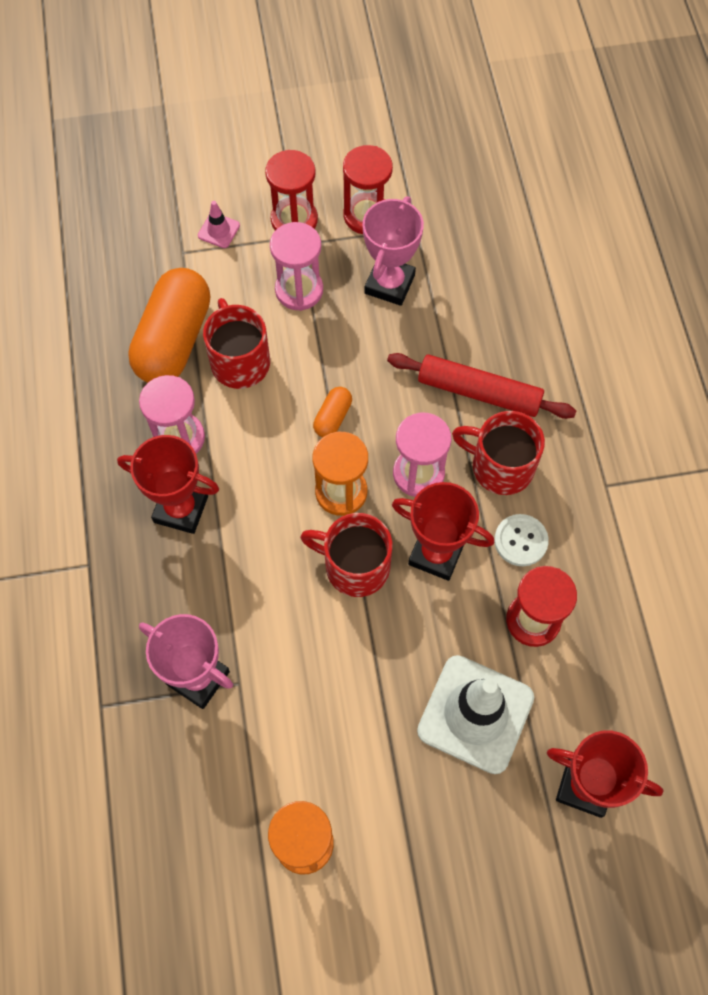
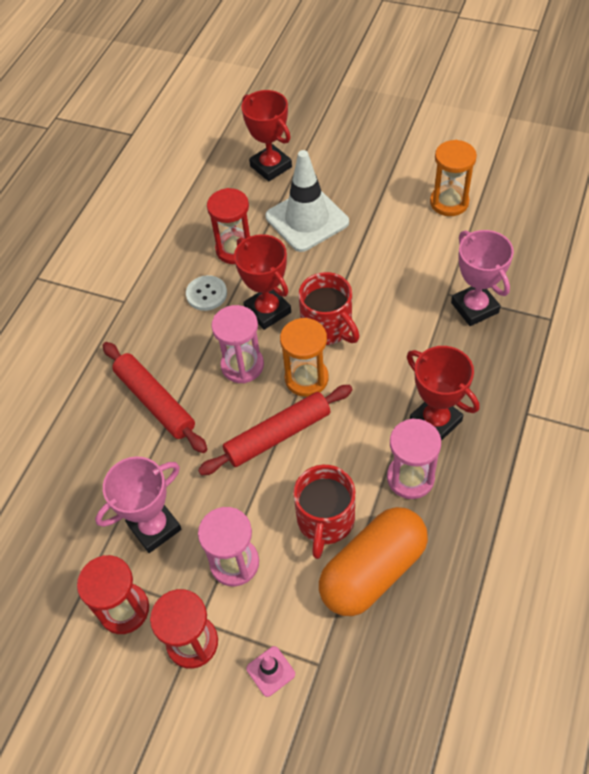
camera: 145 degrees left, 10 degrees down
orange capsule [313,387,352,437] -> red rolling pin [198,385,353,475]
red mug [452,411,545,495] -> none

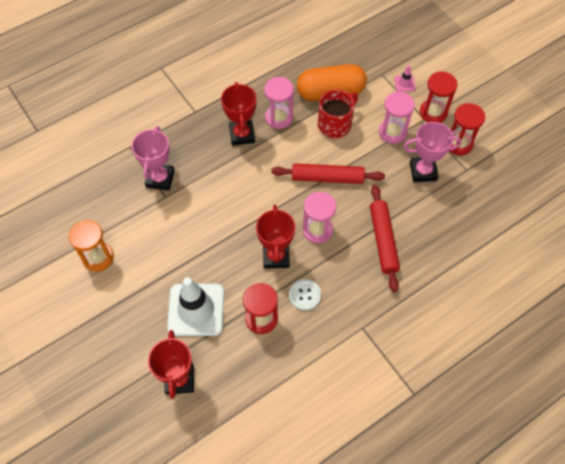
camera: 150 degrees left, 5 degrees up
orange hourglass [280,318,328,397] -> none
red mug [298,272,360,345] -> none

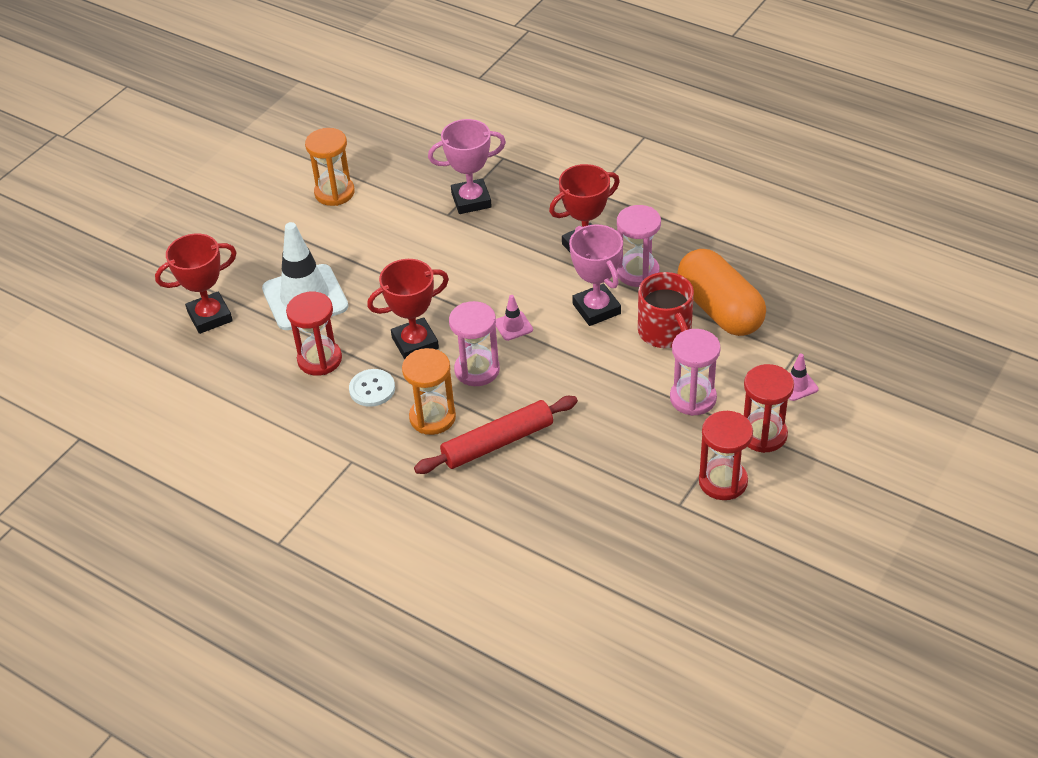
camera: 70 degrees right, 15 degrees down
red rolling pin [271,163,385,184] -> none
red mug [318,90,358,138] -> red mug turned 45 degrees clockwise [638,272,694,348]
pink trophy [403,122,462,182] -> pink trophy moved to [569,225,623,326]
none -> orange hourglass [402,348,456,435]
none -> pink traffic cone [496,295,533,341]

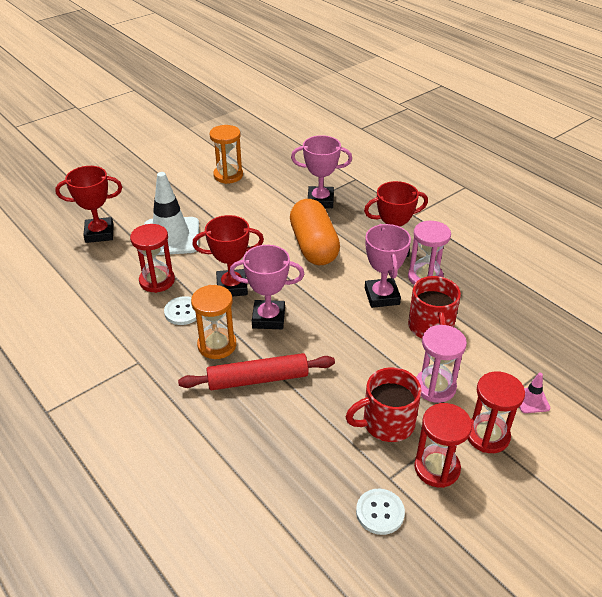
camera: 15 degrees right, 5 degrees down
pink hourglass [449,301,500,386] -> pink trophy [229,245,304,329]
pink traffic cone [496,295,533,341] -> none
orange capsule [677,249,766,336] -> orange capsule moved to [290,199,340,265]
none -> red mug [346,367,422,442]
none -> white button [356,489,405,535]

